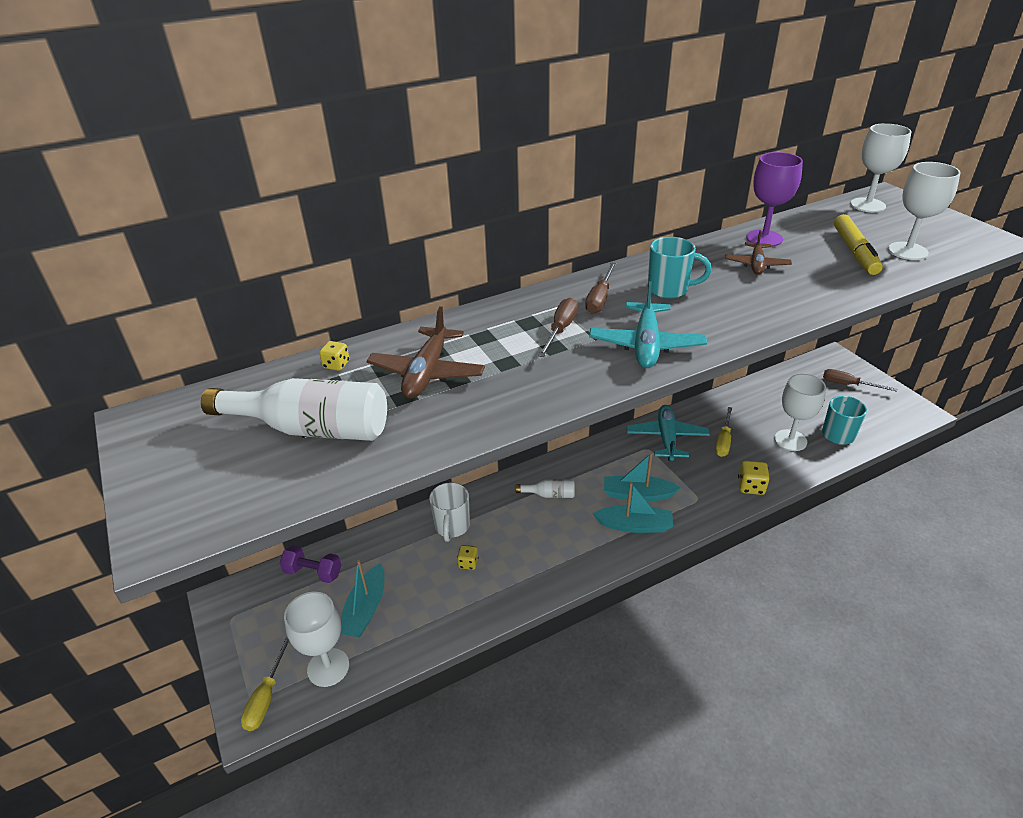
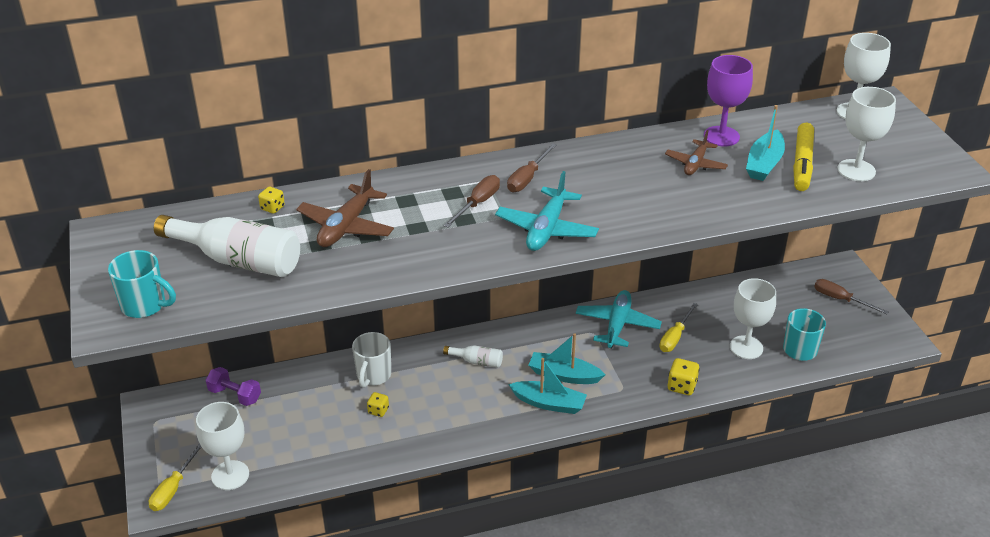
camera: 10 degrees right, 0 degrees up
turquoise boat [340,560,384,638] -> turquoise boat moved to [746,105,785,181]
turquoise mug [648,237,712,299] -> turquoise mug moved to [108,250,176,318]

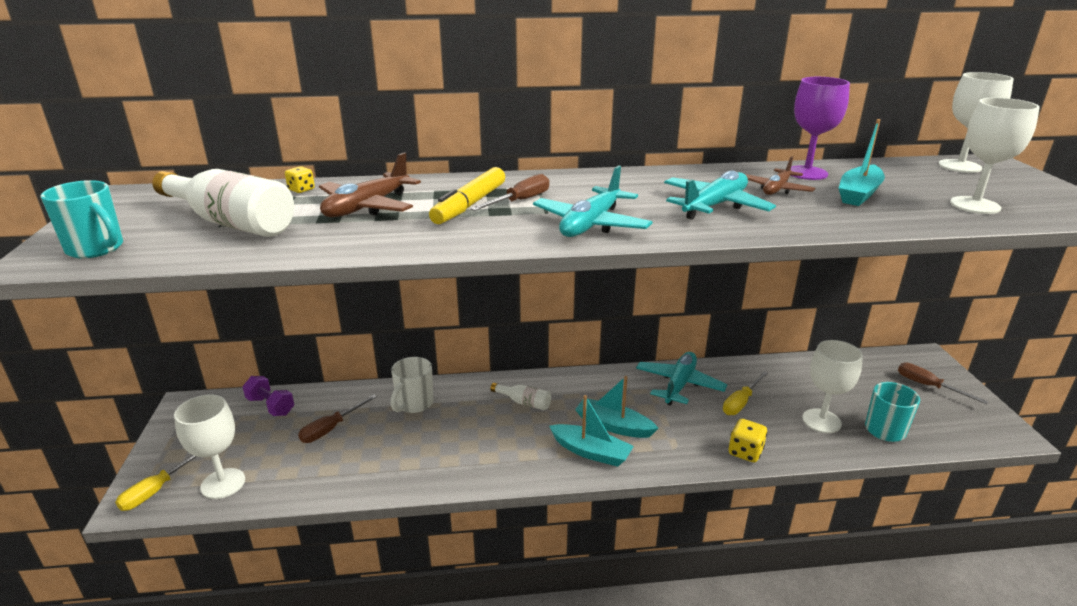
camera: 10 degrees right, 10 degrees down
yellow dice [367,392,389,417] -> none
brown screwdriver [507,143,557,192] -> brown screwdriver moved to [298,395,377,443]
yellow marker [793,123,814,191] -> yellow marker moved to [429,167,505,224]
none -> turquoise plane [664,170,776,220]

